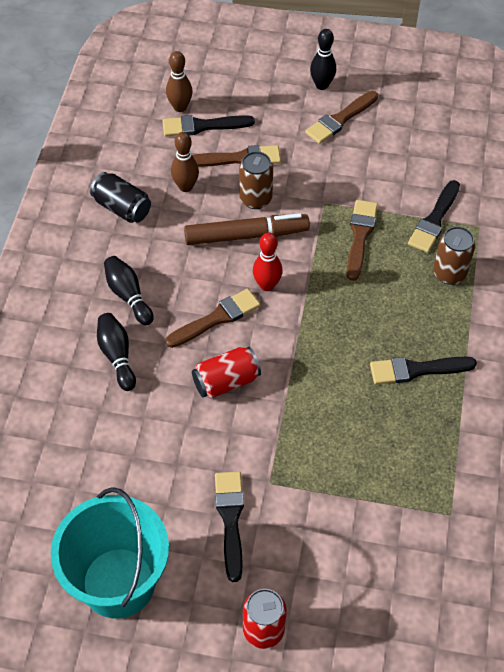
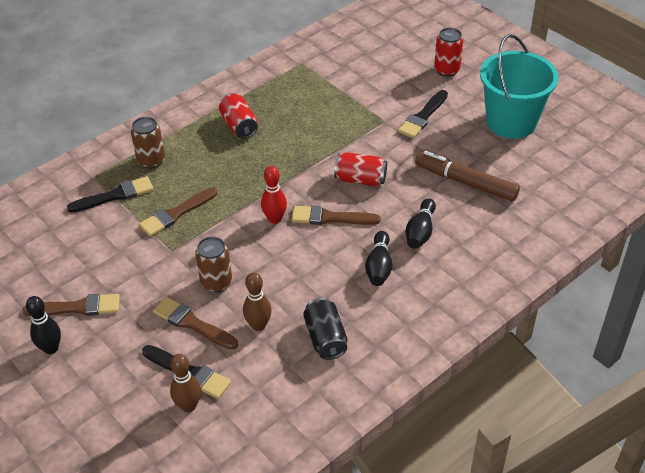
camera: 140 degrees left, 10 degrees down
brown marker [184,213,310,245] -> brown marker moved to [415,151,520,201]
black brush [370,357,477,384] -> red can [219,93,258,139]

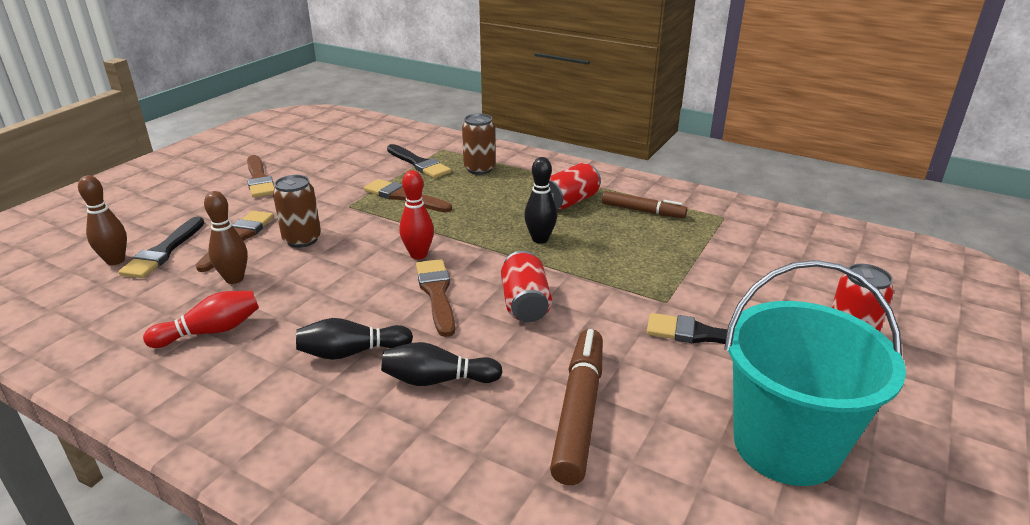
camera: 70 degrees right, 15 degrees down
black bowling pin [26,296,61,354] -> black bowling pin moved to [524,157,557,244]
black can [303,298,347,360] -> red bowling pin [143,291,259,348]
none -> brown marker [602,191,687,218]

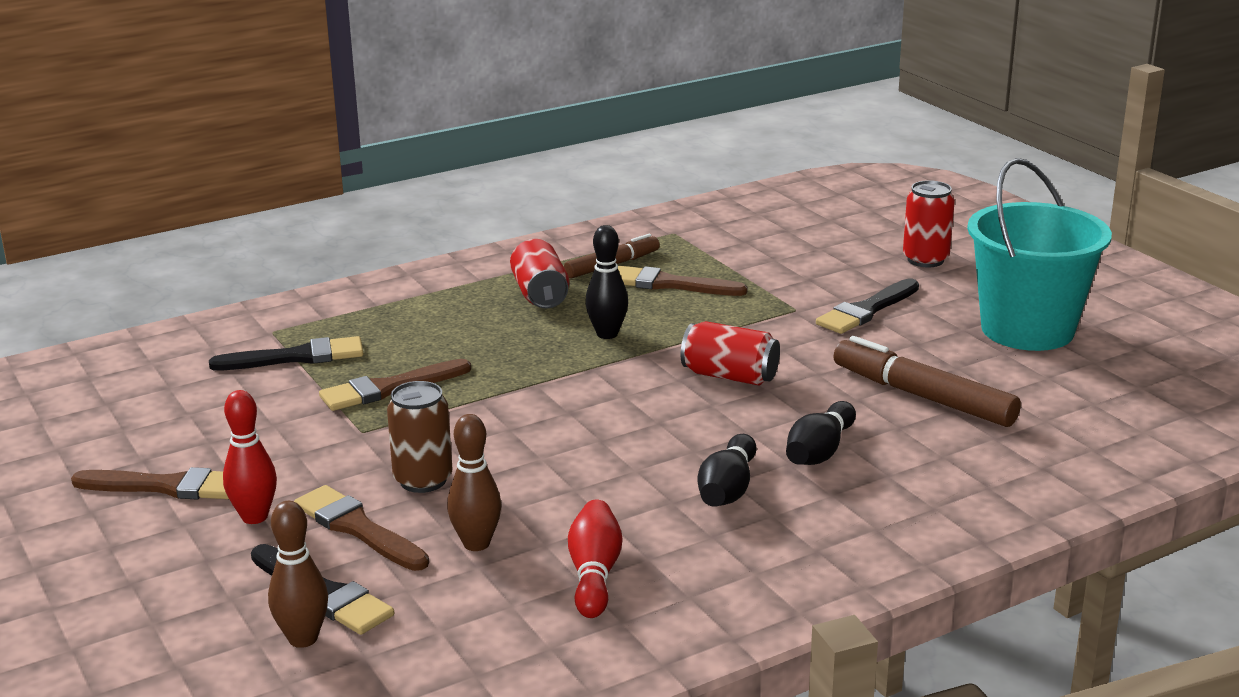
camera: 60 degrees left, 5 degrees down
red bowling pin [400,170,434,259] -> red bowling pin moved to [223,390,277,524]
brown brush [416,259,455,337] -> brown brush moved to [618,266,747,296]
brown can [462,114,496,175] -> none

